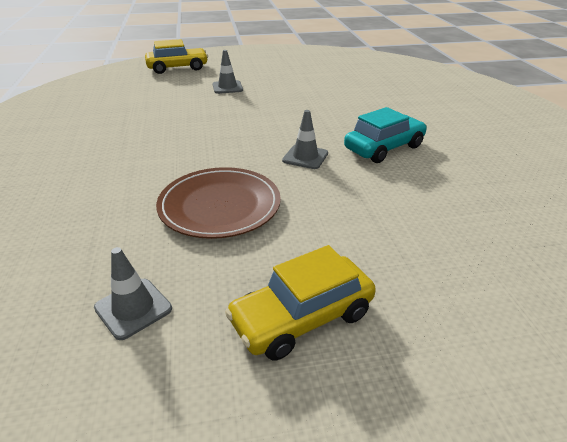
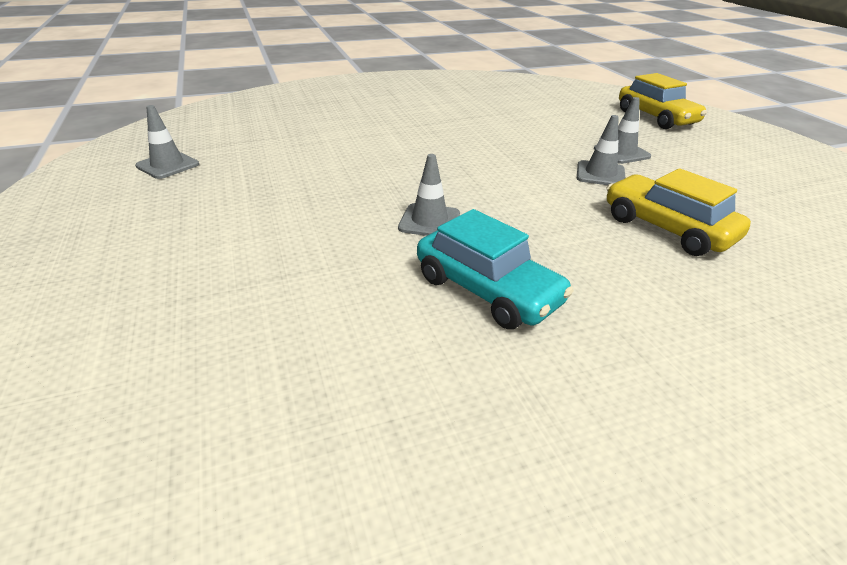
camera: 80 degrees right, 0 degrees up
brown plate [156,167,281,239] -> none
yellow car [225,245,376,360] -> yellow car moved to [607,168,751,256]
none -> grey traffic cone [577,115,625,185]

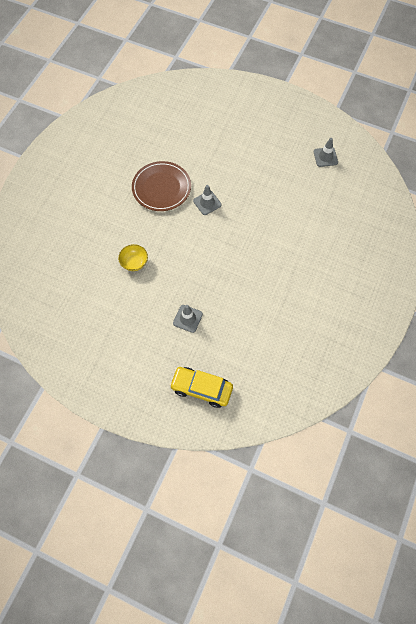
camera: 135 degrees right, 30 degrees up
turquoise car [417,209,574,329] -> brown plate [132,161,191,211]
grey traffic cone [577,115,625,185] -> none
yellow car [607,168,751,256] -> yellow bowl [118,244,148,271]

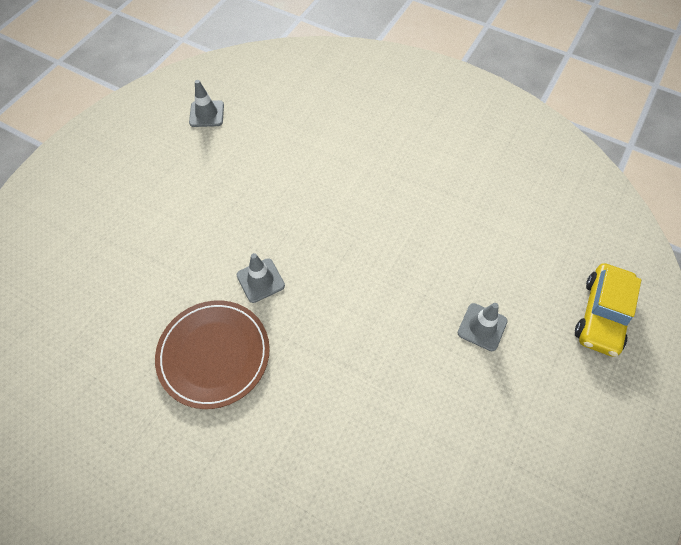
camera: 85 degrees left, 5 degrees down
yellow bowl [118,244,148,271] -> none

